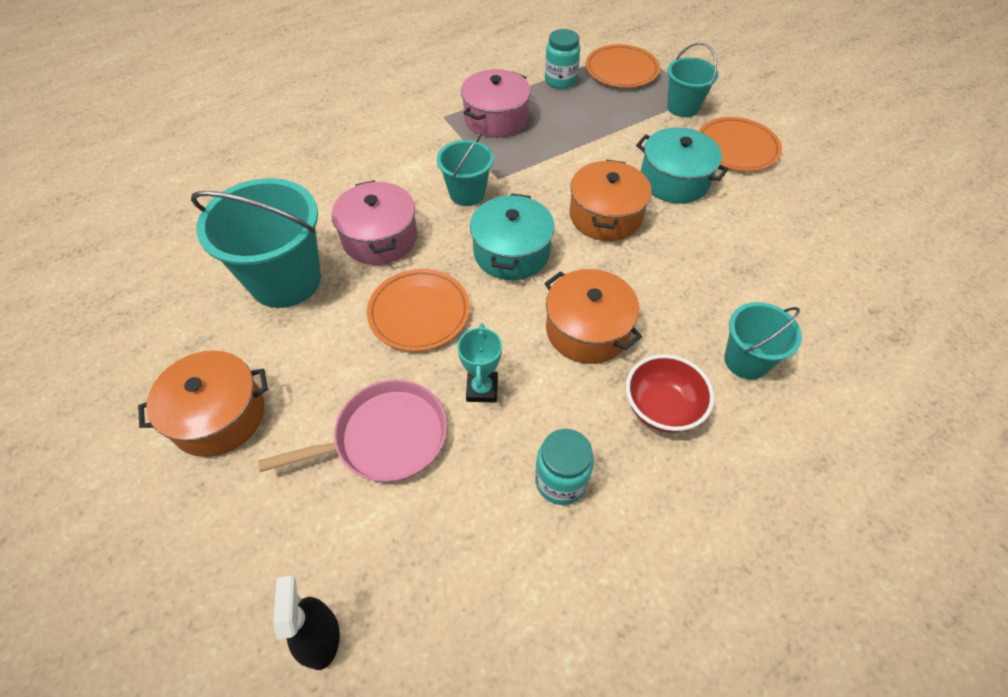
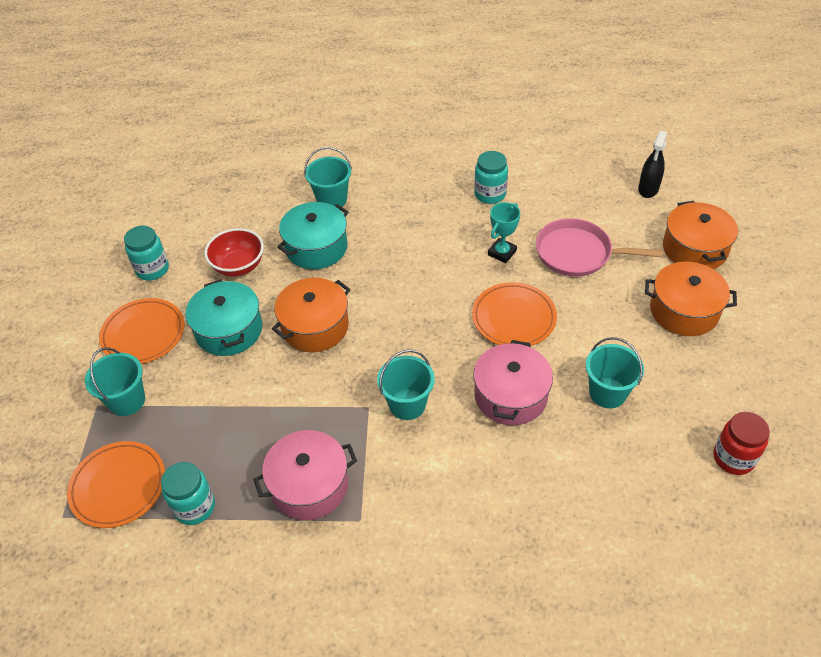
camera: 145 degrees left, 5 degrees down
turquoise bucket [191,178,321,308] -> turquoise bucket [586,337,644,408], size x0.57
turquoise pot [470,193,555,280] -> turquoise pot moved to [277,202,348,269]
orange pot [545,269,642,364] -> orange pot moved to [663,201,738,269]
red bowl [626,354,714,433] -> red bowl moved to [204,228,264,277]
none -> turquoise jar [124,226,169,281]
none -> red jar [714,412,770,475]

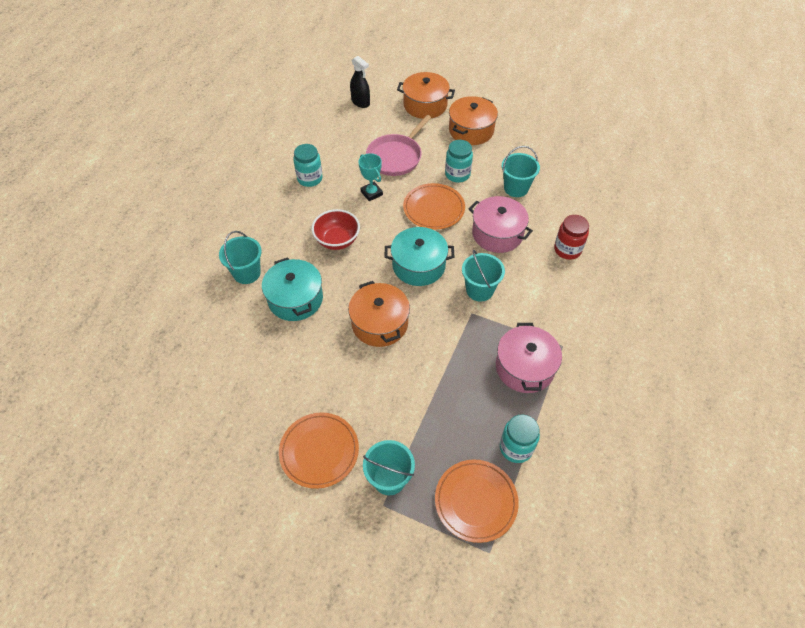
camera: 70 degrees left, 5 degrees up
turquoise jar [124,226,169,281] -> turquoise jar moved to [445,140,473,183]
turquoise pot [186,279,262,356] -> turquoise pot moved to [385,227,454,286]
red bowl [204,228,264,277] -> red bowl moved to [312,209,360,250]
red jar [714,412,770,475] -> red jar moved to [554,215,589,260]

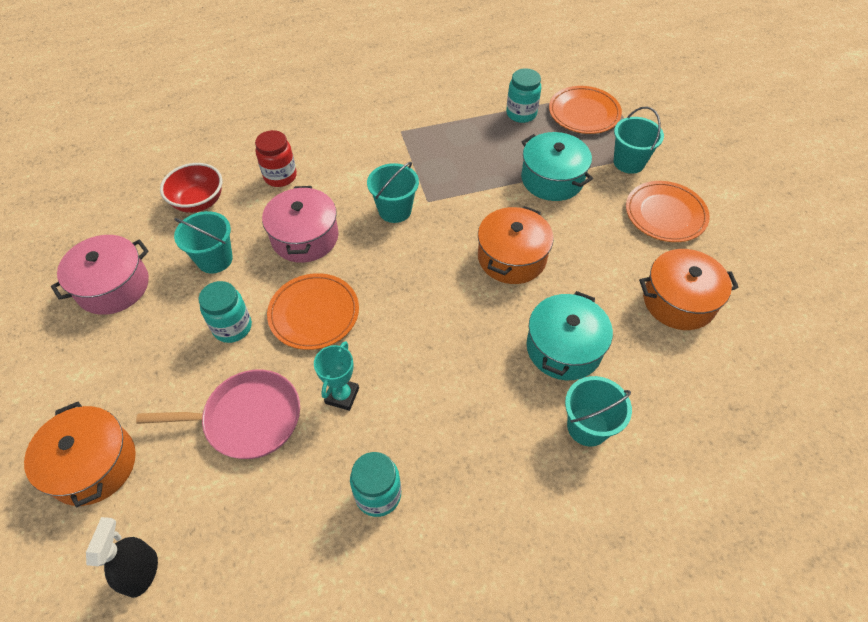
camera: 130 degrees left, 0 degrees up
red bowl [312,209,360,250] -> red bowl moved to [160,163,222,213]
turquoise pot [385,227,454,286] -> turquoise pot moved to [521,132,593,201]
orange pot [449,96,498,145] -> orange pot moved to [639,249,739,330]
pink pot [496,323,562,393] -> pink pot moved to [51,235,149,315]

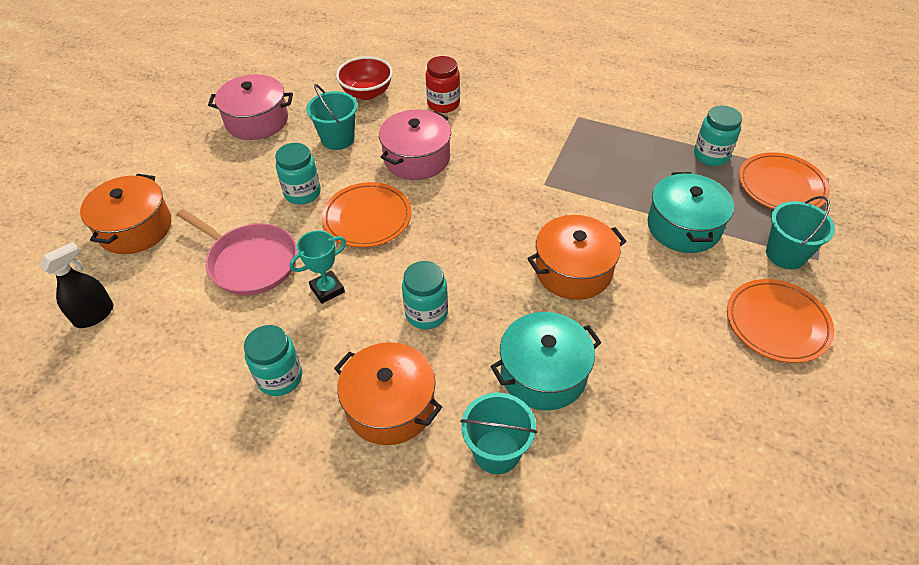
camera: 40 degrees right, 5 degrees down
turquoise bucket [367,162,419,223] -> none
orange pot [639,249,739,330] -> orange pot moved to [334,342,442,445]
none -> turquoise jar [402,261,448,329]

